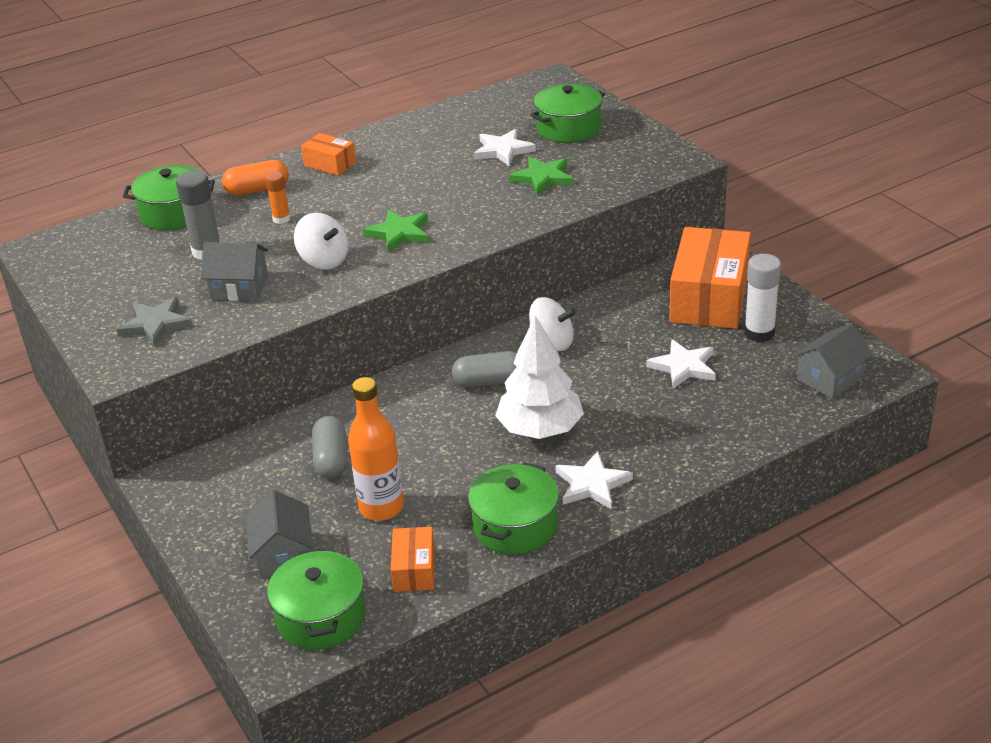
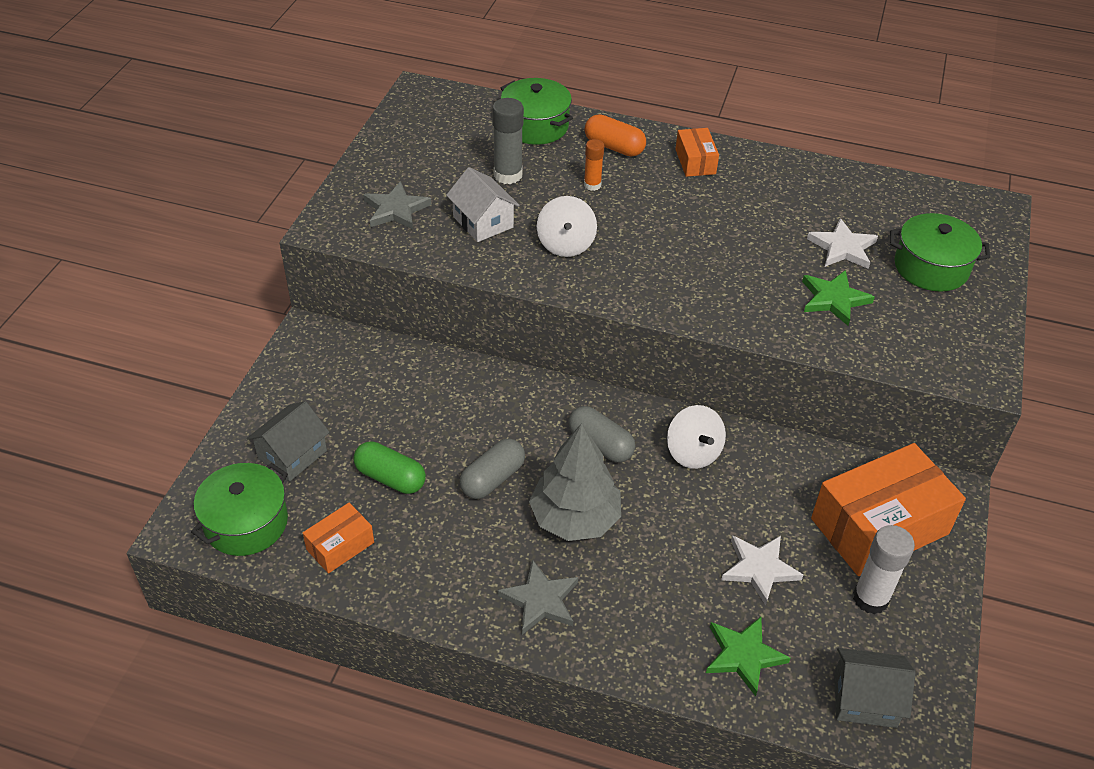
camera: 45 degrees right, 10 degrees up
grey house [201,242,268,301] -> white house [446,167,520,242]
grey capsule [312,416,348,479] -> grey capsule moved to [460,439,525,499]
orange bottle [348,377,404,521] -> green capsule [353,442,426,494]
green star [363,210,429,253] -> green star moved to [706,617,791,696]
green pot [468,462,559,554] -> none
white tree [495,316,584,439] -> grey tree [529,423,621,541]
white star [555,451,633,509] -> grey star [498,559,578,635]

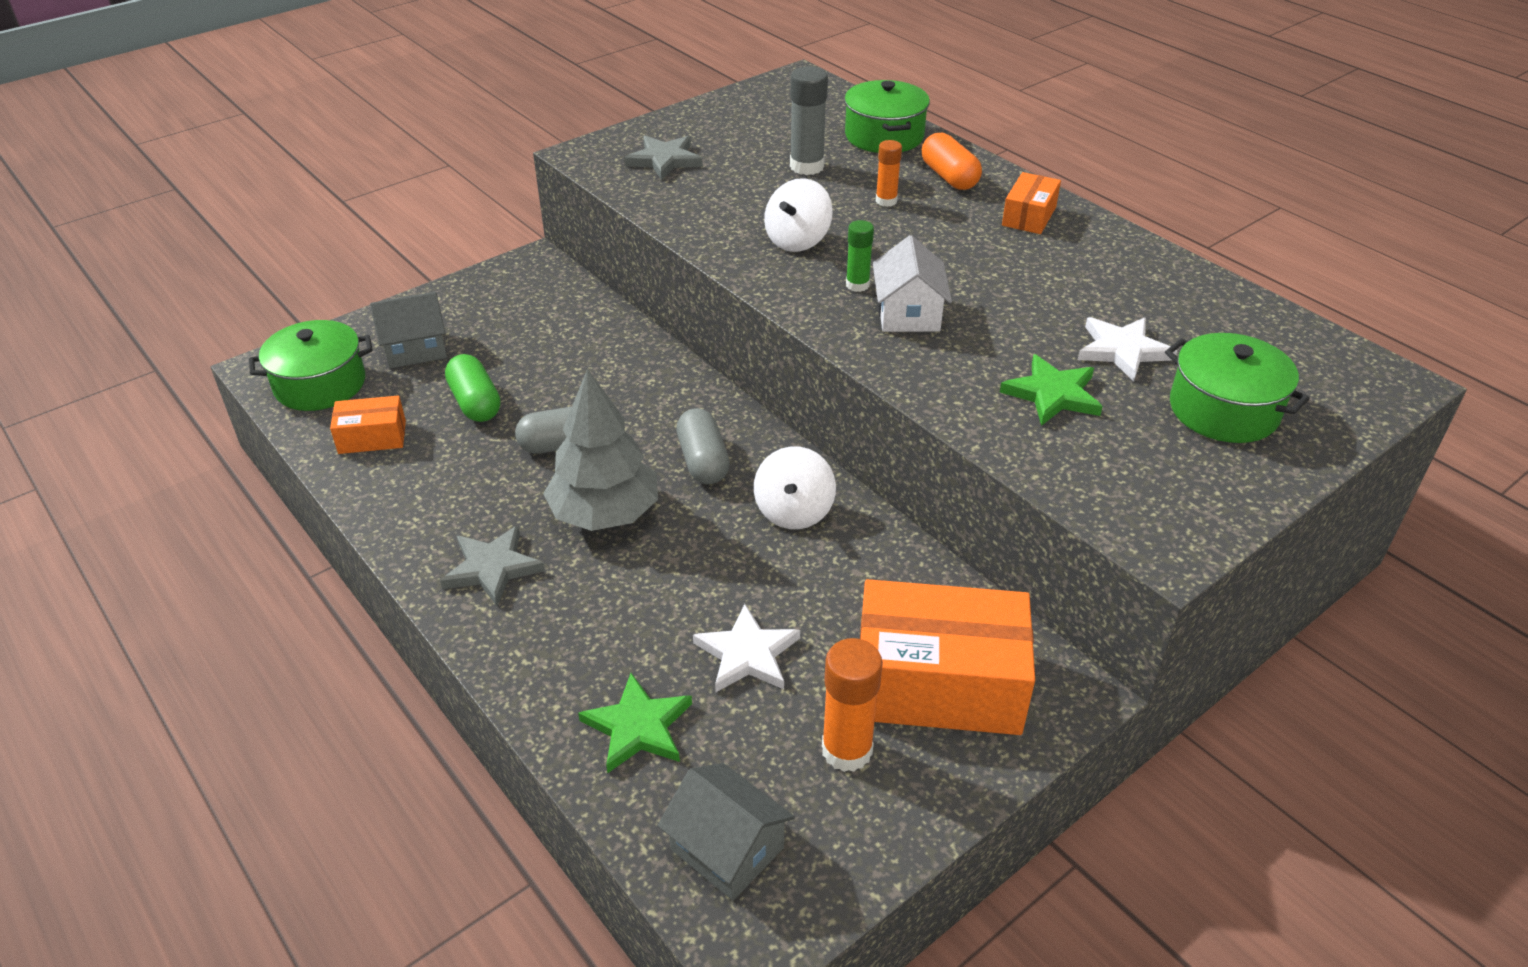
camera: 35 degrees right, 5 degrees down
white house [446,167,520,242] -> white house moved to [873,235,952,332]
white glue stick [853,525,915,614] -> orange glue stick [822,638,883,772]
none -> green glue stick [846,220,874,292]

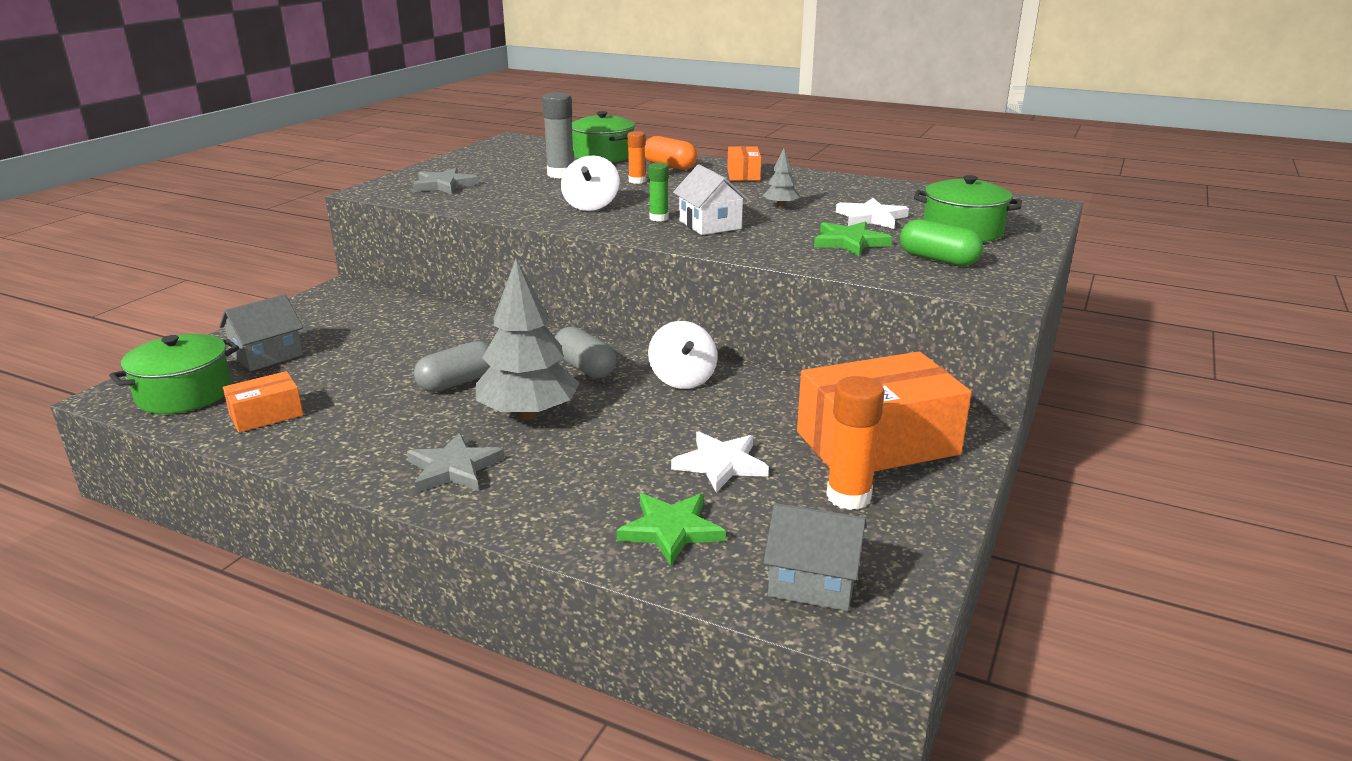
camera: 25 degrees left, 15 degrees down
green capsule [445,354,500,422] -> green capsule moved to [900,219,983,266]
none -> grey tree [763,149,799,208]

